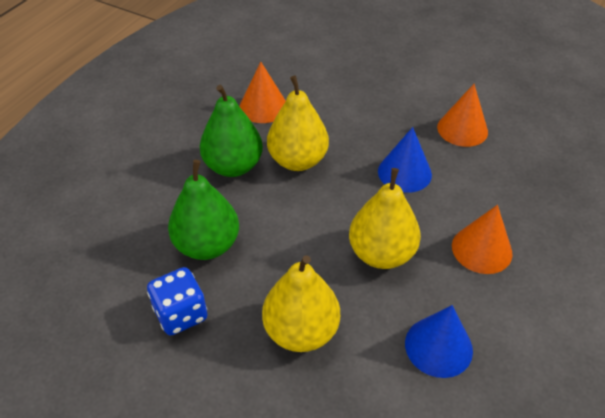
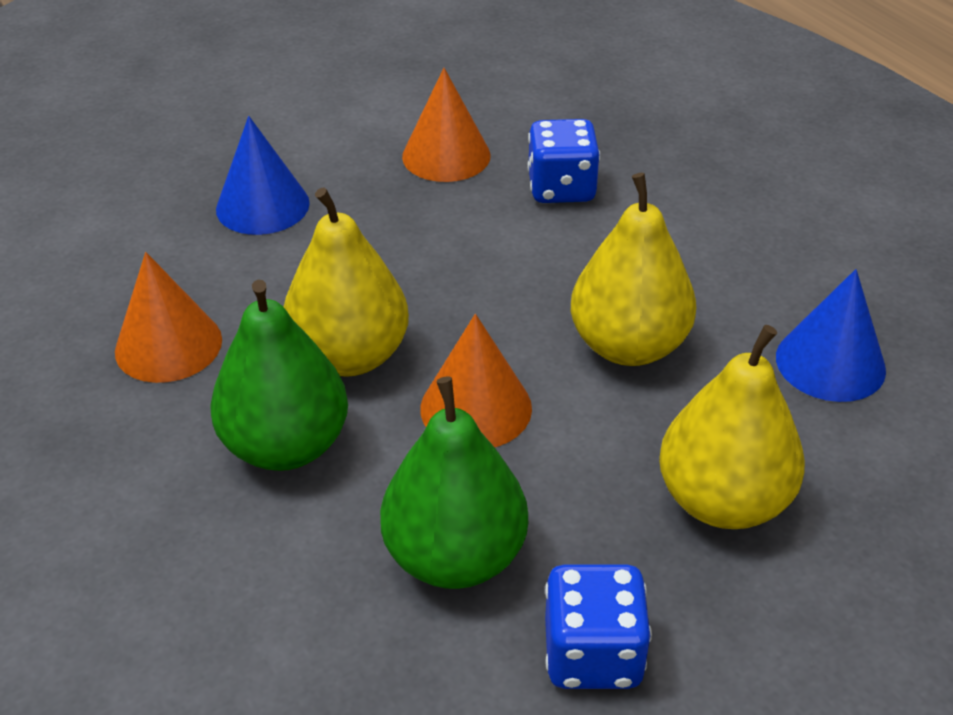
camera: 60 degrees left, 5 degrees down
blue cone [378,127,432,193] -> blue cone moved to [216,116,310,235]
orange cone [452,205,513,274] -> orange cone moved to [420,314,532,447]
none -> blue dice [527,119,600,203]

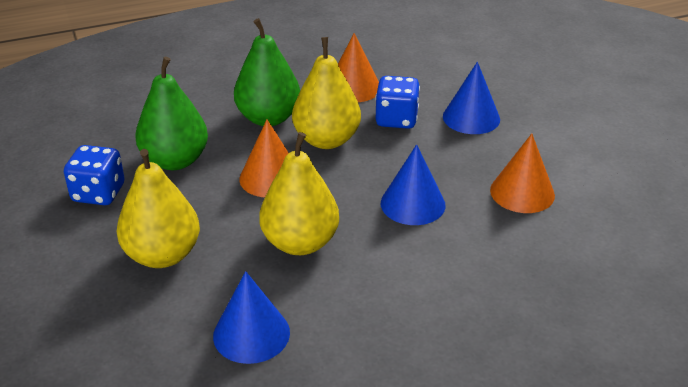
camera: 100 degrees right, 5 degrees down
blue dice [527,119,600,203] -> blue dice moved to [375,76,420,129]
none -> blue cone [381,144,446,225]

